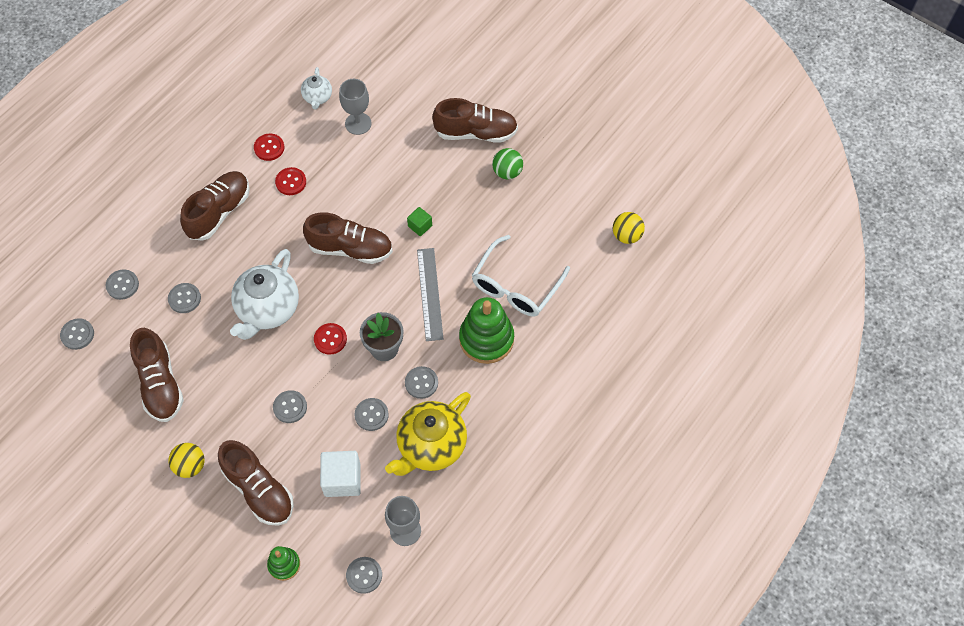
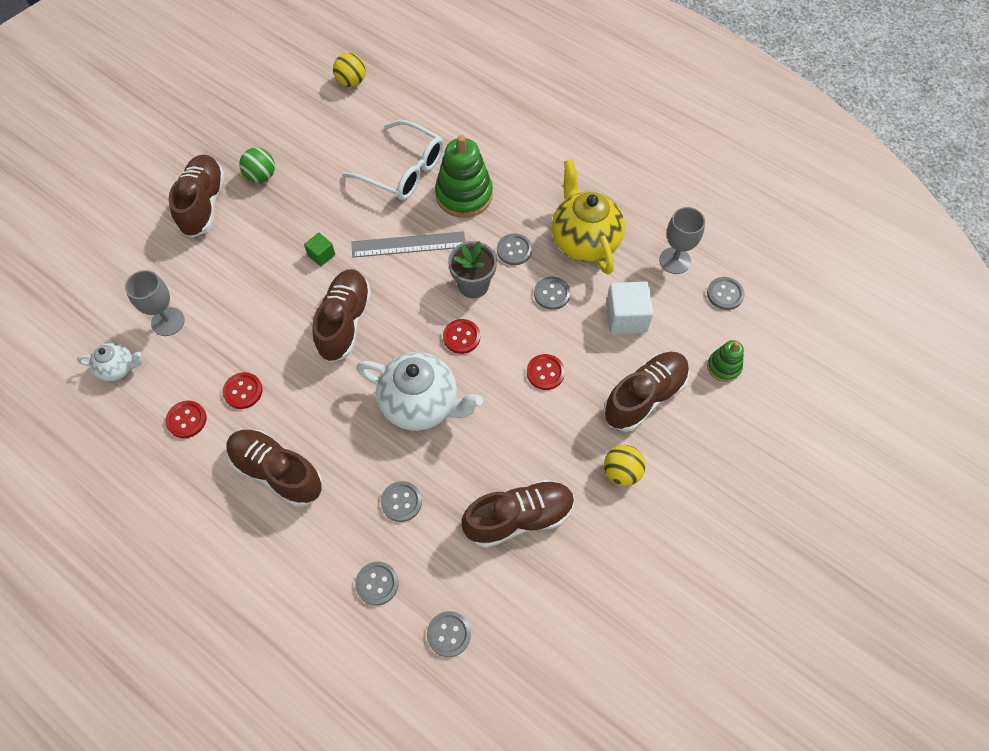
camera: 90 degrees left, 0 degrees up
grey button [273,390,307,423] -> red button [527,354,565,390]
yellow teapot [385,392,471,476] -> yellow teapot turned 150 degrees counterclockwise [552,159,625,275]

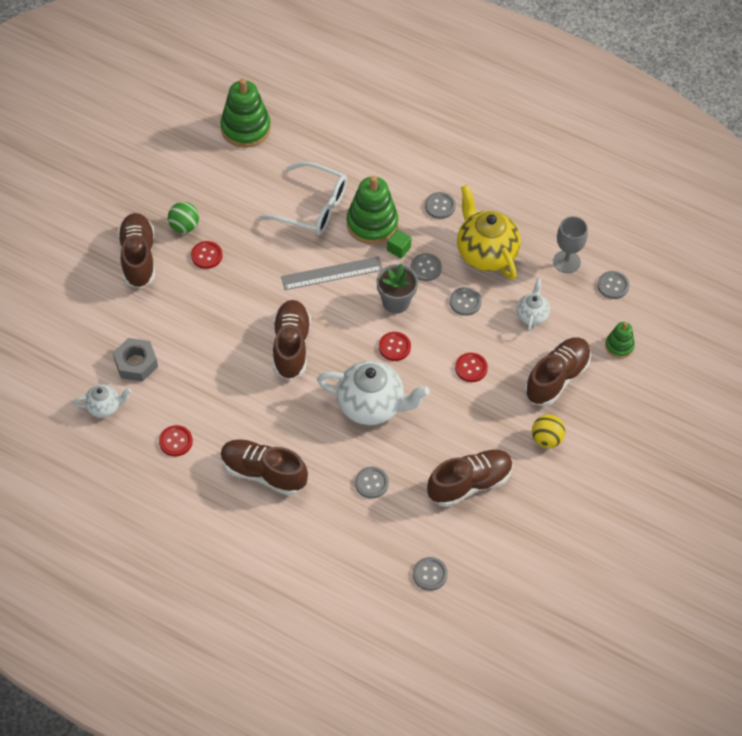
camera: 10 degrees left, 5 degrees down
grey goblet [125,270,185,336] -> grey nut [113,338,158,381]
red button [223,372,263,409] -> red button moved to [191,241,222,269]
green cube [304,233,335,266] -> green cube moved to [387,229,411,258]
yellow ball [333,53,366,87] -> green stacking toy [220,79,271,148]
grey button [355,562,399,606] -> grey button moved to [425,192,456,219]
white cube [606,282,653,334] -> white teapot [516,278,550,332]

